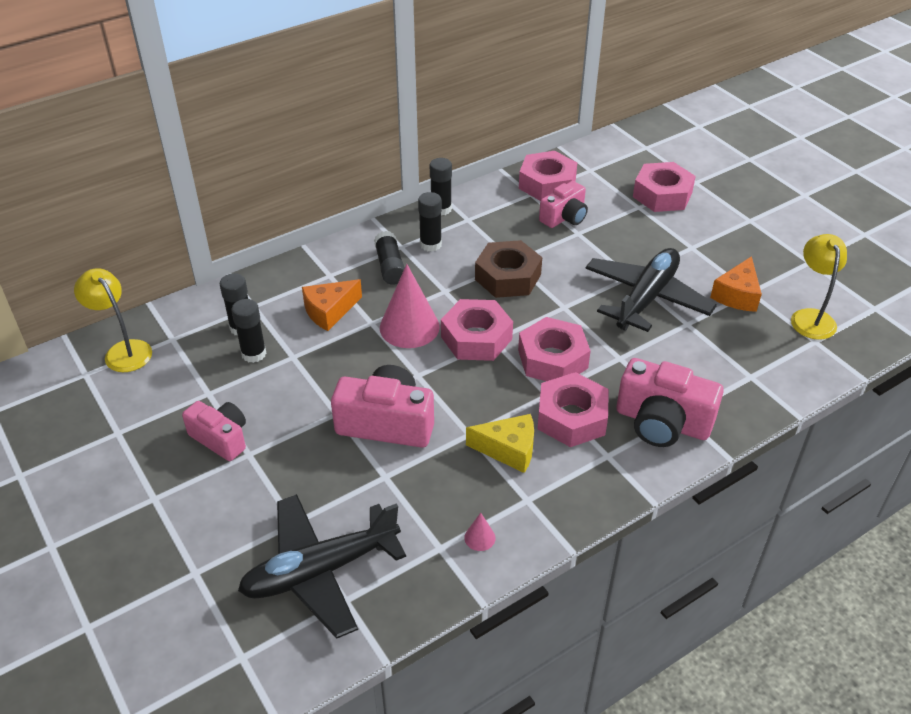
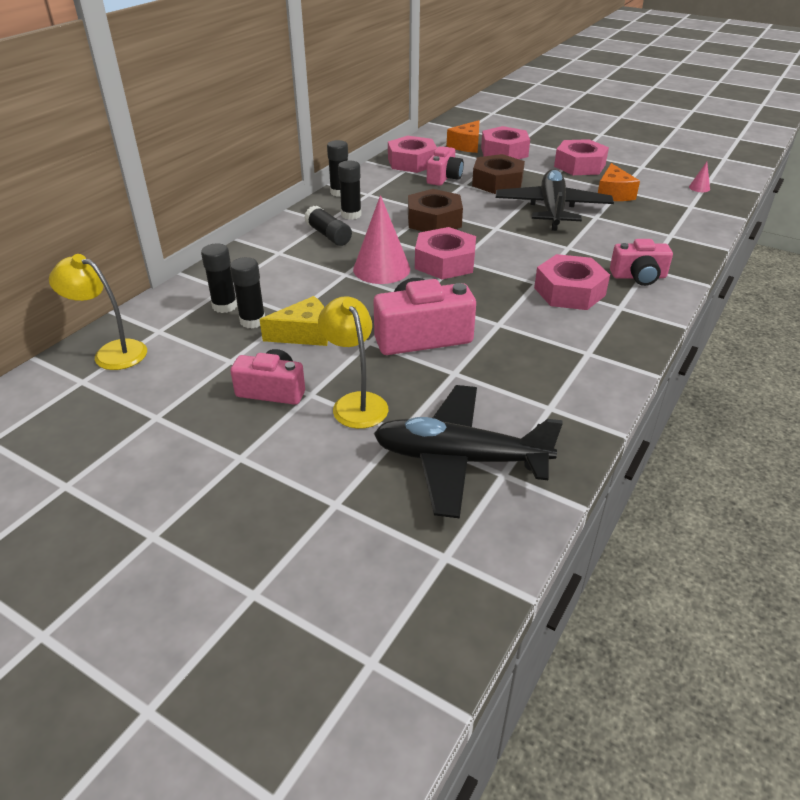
camera: 25 degrees left, 5 degrees down
black plane [238,494,406,639] -> black plane turned 60 degrees clockwise [374,385,563,519]
orange cheese [302,279,362,331] -> orange cheese moved to [447,120,479,153]
pink cone [464,513,496,551] -> pink cone moved to [689,162,710,192]
yellow cheese [466,414,534,473] -> yellow cheese moved to [260,296,328,346]
pink nut [518,317,591,381] -> pink nut moved to [554,139,609,175]
pink camera [616,358,724,447] -> pink camera [610,239,673,286], size x0.64
yellow lamp [791,234,847,340] -> yellow lamp moved to [318,296,388,429]
none -> brown nut [472,154,525,194]

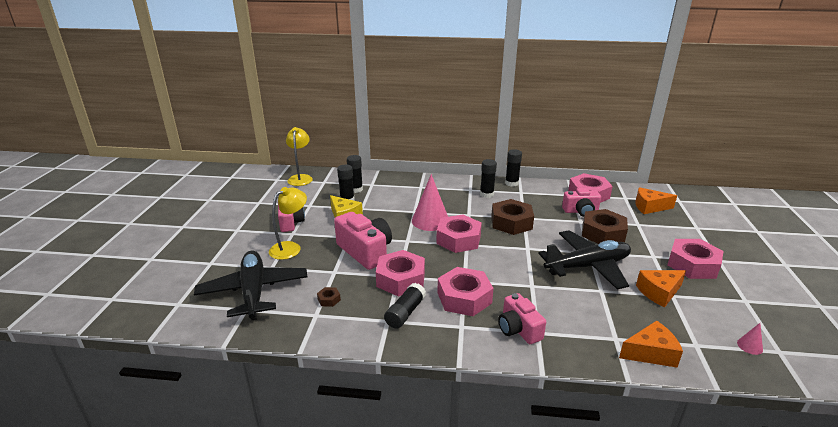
camera: 65 degrees right, 10 degrees down
black glue stick [304,206,352,246] -> black glue stick moved to [384,283,426,329]
pink nut [481,126,530,159] -> pink nut moved to [376,250,425,296]
none -> brown nut [317,287,341,307]
none -> orange cheese [619,321,683,367]

